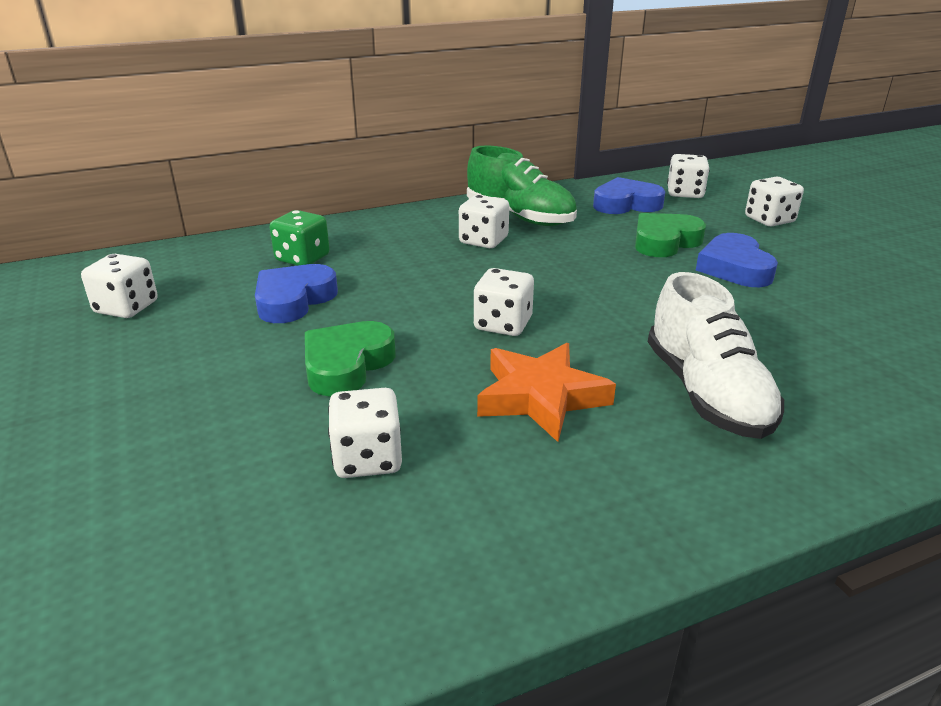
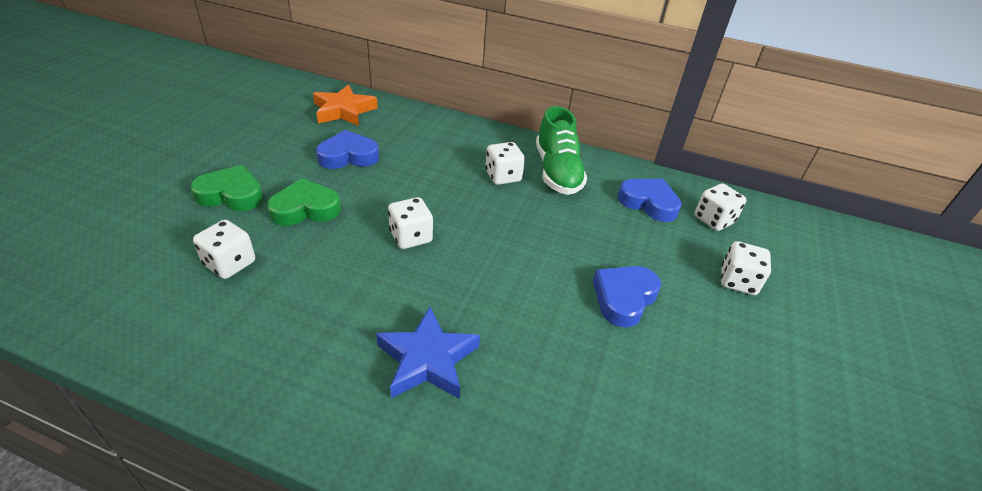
camera: 40 degrees right, 10 degrees up
white dice [81,254,158,318] -> none
green dice [270,210,330,266] -> none
orange star [477,343,616,442] -> orange star moved to [313,85,378,126]
green heart [635,213,706,257] -> green heart moved to [191,165,263,211]
white shoe [648,272,784,439] -> blue star [376,307,480,399]

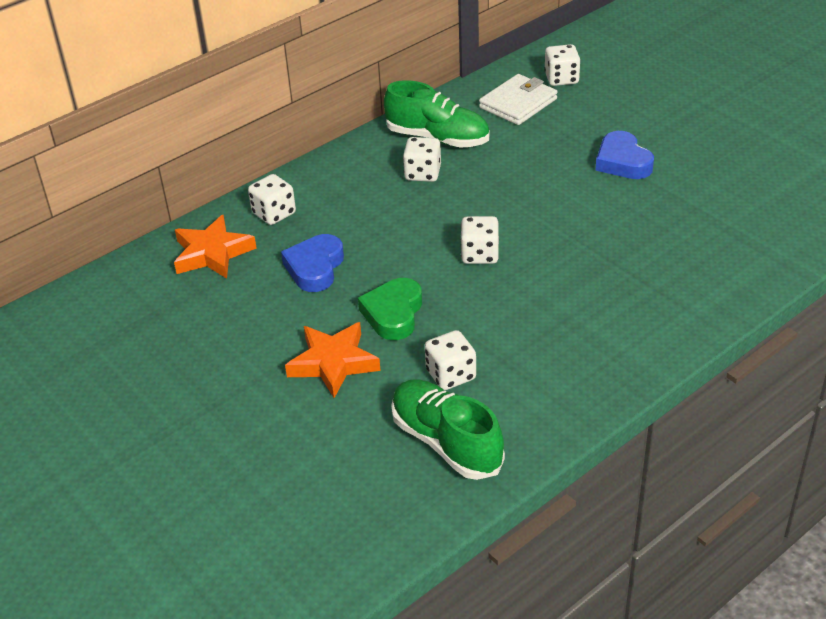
camera: 55 degrees left, 0 degrees up
green heart [191,165,263,211] -> orange star [285,322,381,398]
blue star [376,307,480,399] -> none
blue heart [617,179,682,222] -> white wallet [479,74,558,125]
white dice [721,241,771,295] -> white dice moved to [248,174,296,225]
none -> green shoe [391,379,505,480]

